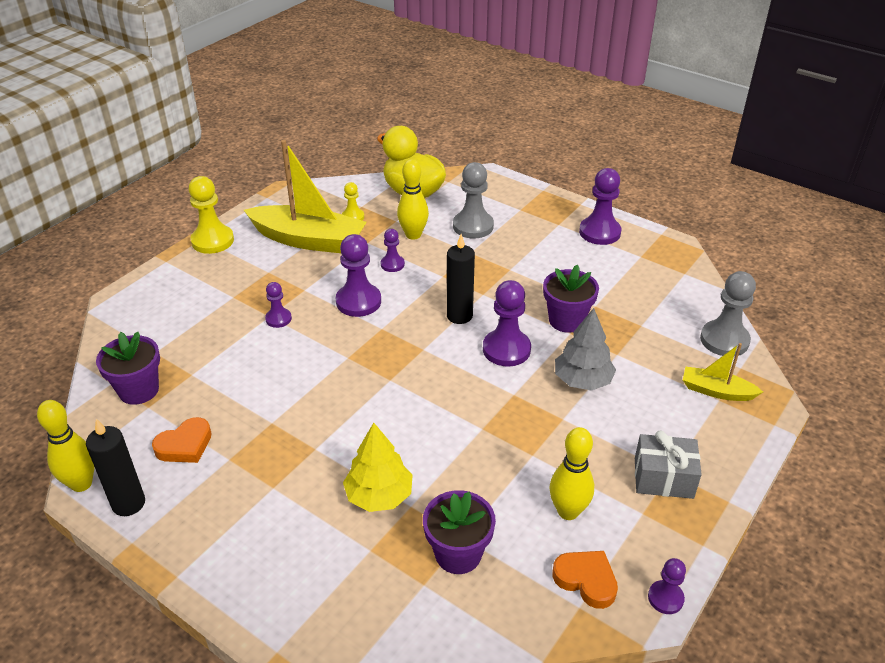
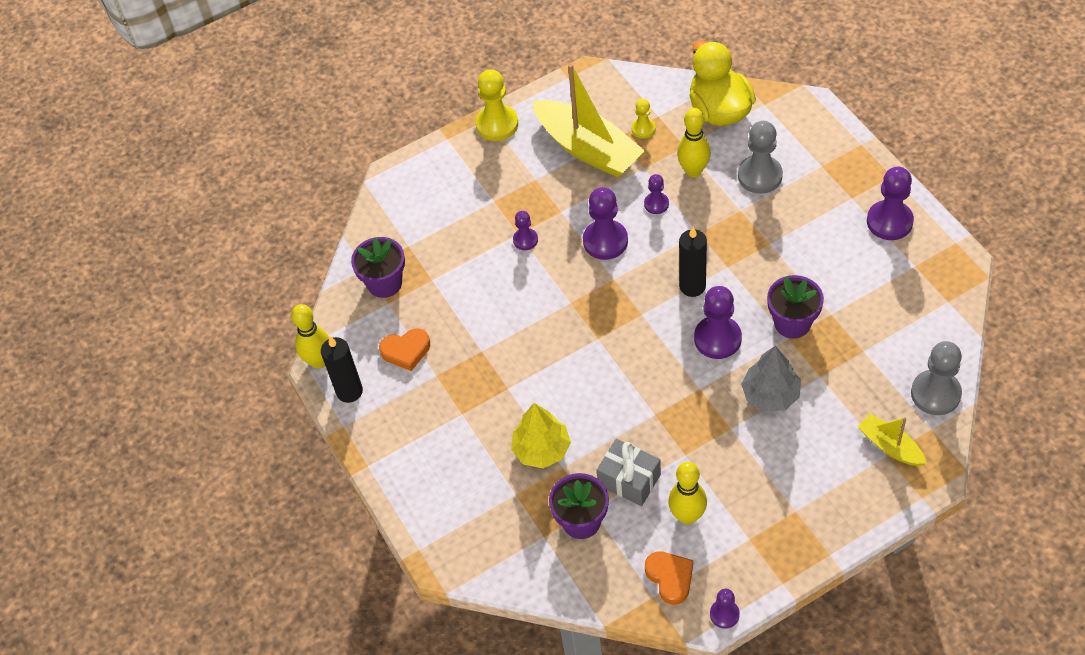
camera: 30 degrees right, 15 degrees up
grey gift [635,430,702,499] -> grey gift moved to [597,439,661,506]

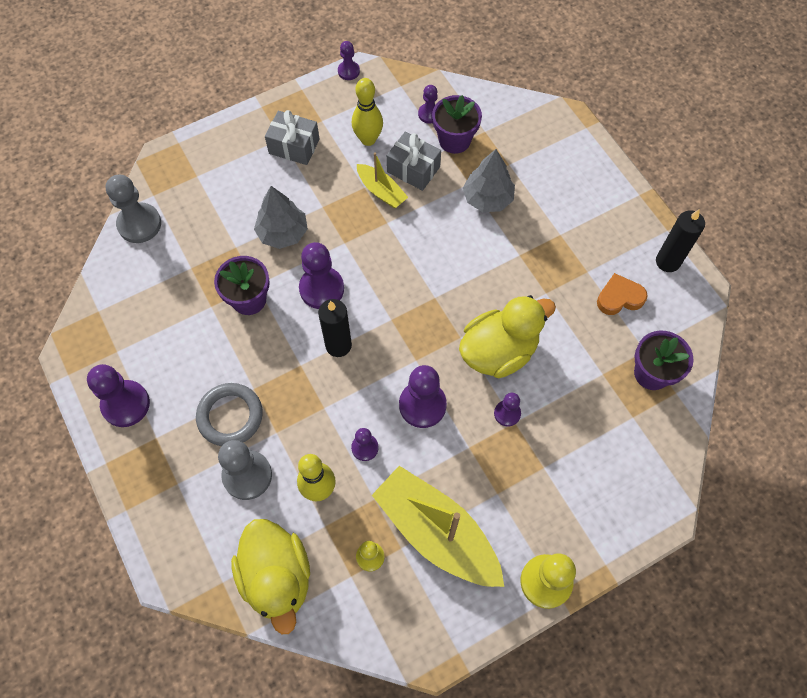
camera: 175 degrees right, 10 degrees up
yellow bowling pin [291,304,329,369] -> none
yellow tree [511,403,571,468] -> grey tree [463,149,515,212]
orange heart [645,551,693,605] -> none
yellow boat [858,414,927,466] -> yellow boat moved to [357,152,408,208]
none -> grey ring [196,383,263,446]
none -> grey gift [265,110,320,165]
none -> purple pawn [418,85,438,124]
none -> yellow duck [459,295,556,378]

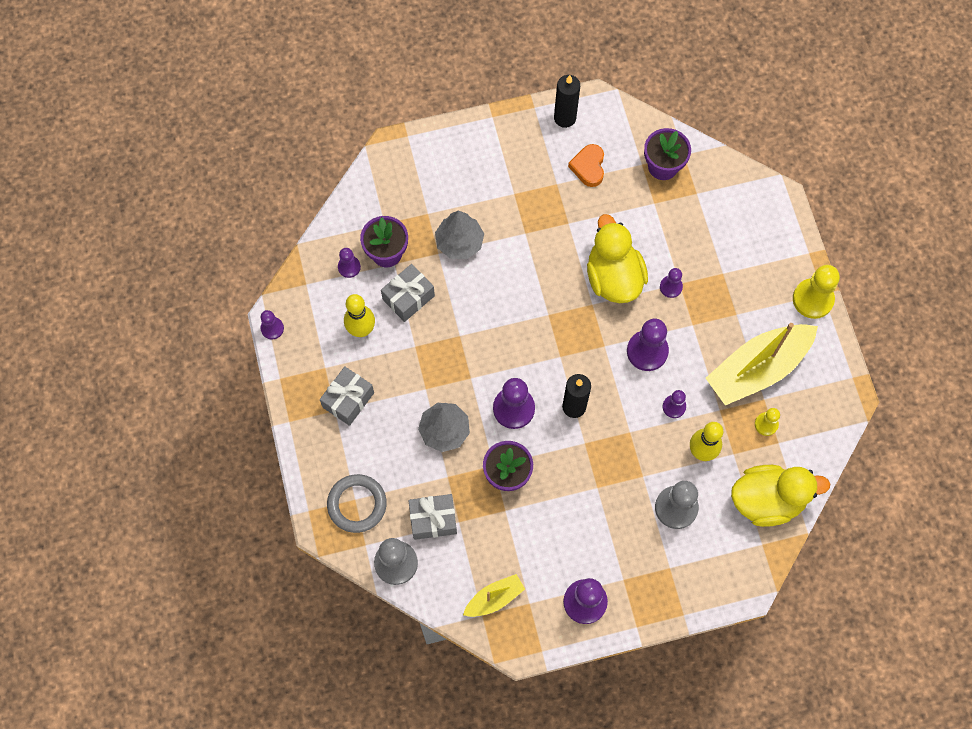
camera: 75 degrees left, 5 degrees up
grey ring [196,383,263,446] -> grey ring moved to [327,474,387,533]
yellow boat [357,152,408,208] -> yellow boat moved to [463,574,525,617]
none -> grey gift [408,494,457,540]

